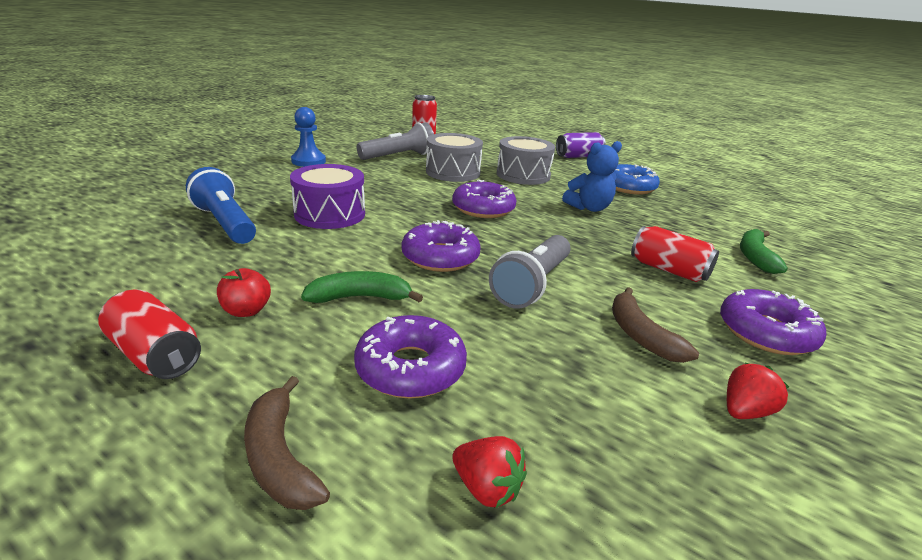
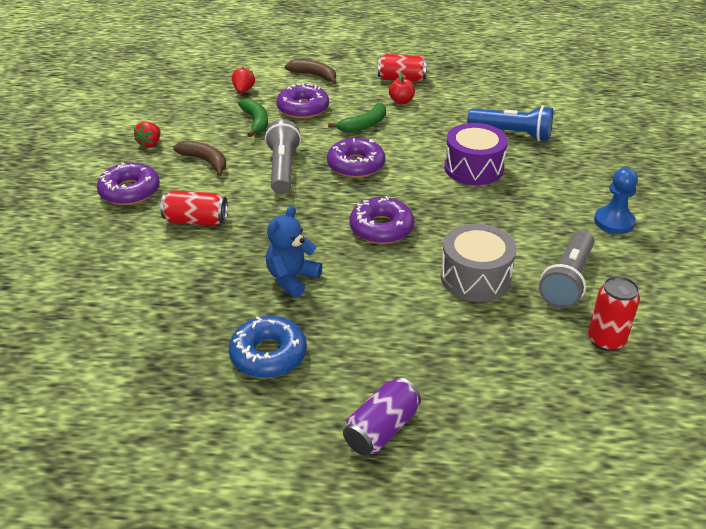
camera: 150 degrees right, 10 degrees up
red strawberry [452,436,527,508] -> red strawberry turned 90 degrees clockwise [232,67,255,93]
grey drum [497,136,555,185] -> none
green banana [740,229,788,274] -> green banana moved to [238,99,268,137]

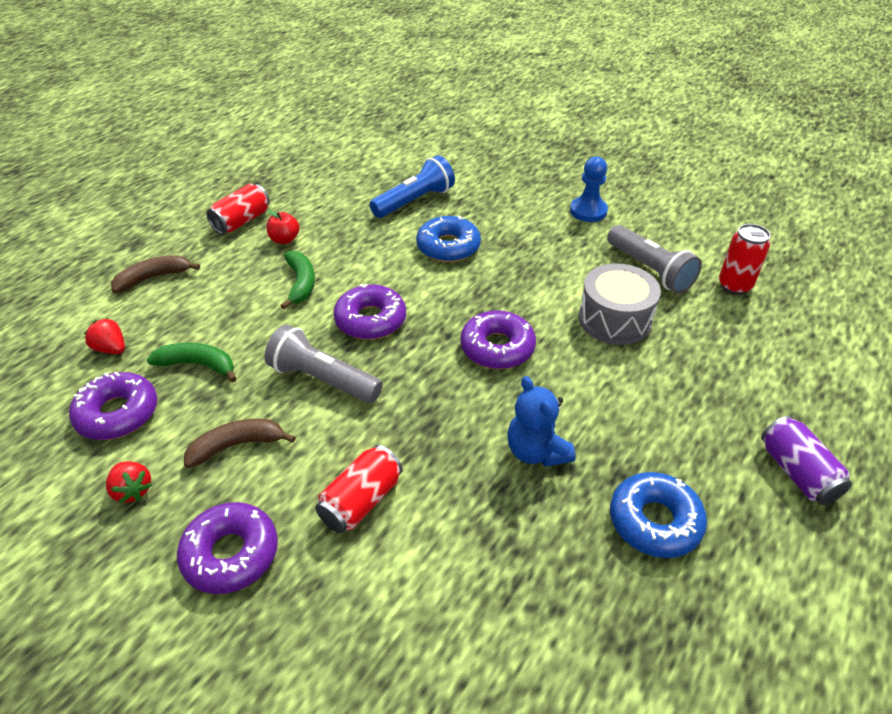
camera: 60 degrees left, 5 degrees up
purple donut [276,83,329,119] -> purple donut moved to [69,372,157,440]
purple drum [444,123,508,185] -> blue donut [416,216,481,262]

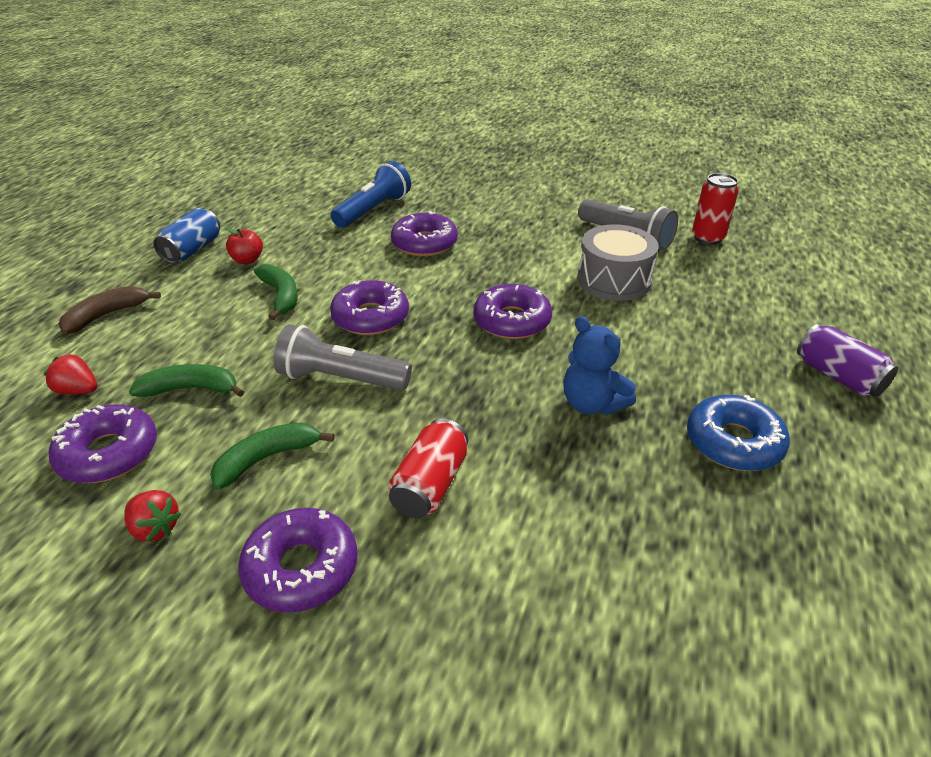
camera: 15 degrees left, 5 degrees down
brown banana [184,419,295,468] -> green banana [210,423,335,489]
red can [206,184,270,234] -> blue can [153,208,220,264]
blue donut [416,216,481,262] -> purple donut [391,211,458,257]
blue pawn [570,157,608,222] -> none

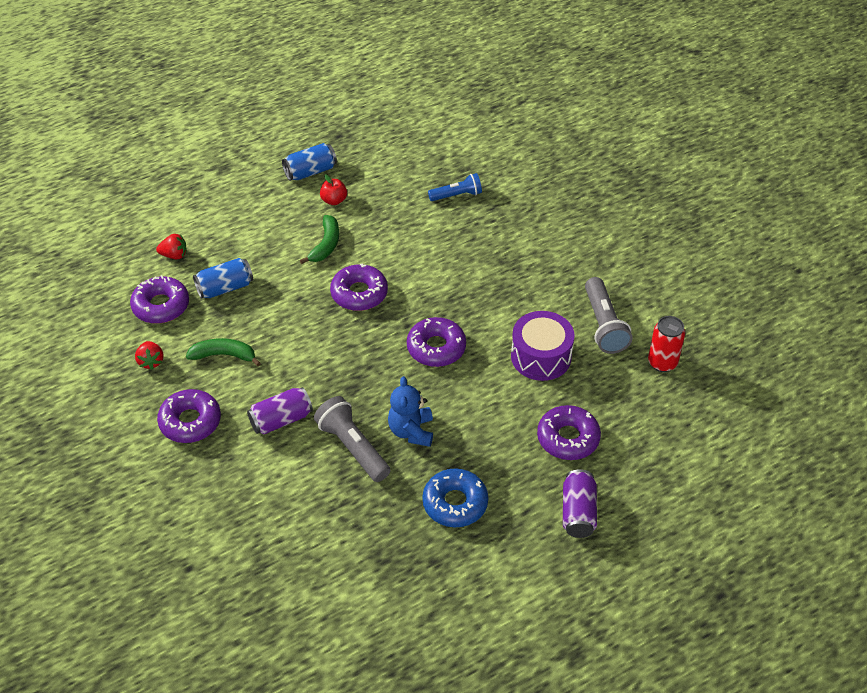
camera: 40 degrees right, 10 degrees up
red strawberry [44,354,97,395] -> red strawberry turned 120 degrees clockwise [156,234,187,259]
brown banana [59,286,161,334] -> none
green banana [129,364,244,397] -> blue can [193,258,253,299]
grey flashlight [274,324,412,391] -> grey flashlight moved to [314,396,391,482]
blue flashlight [331,161,411,228] -> blue flashlight [428,173,482,201], size x0.66
red can [388,418,468,518] -> purple can [247,387,313,434]
purple donut [391,211,458,257] -> purple donut moved to [537,405,601,460]
grey drum [577,224,659,301] -> purple drum [511,311,574,381]

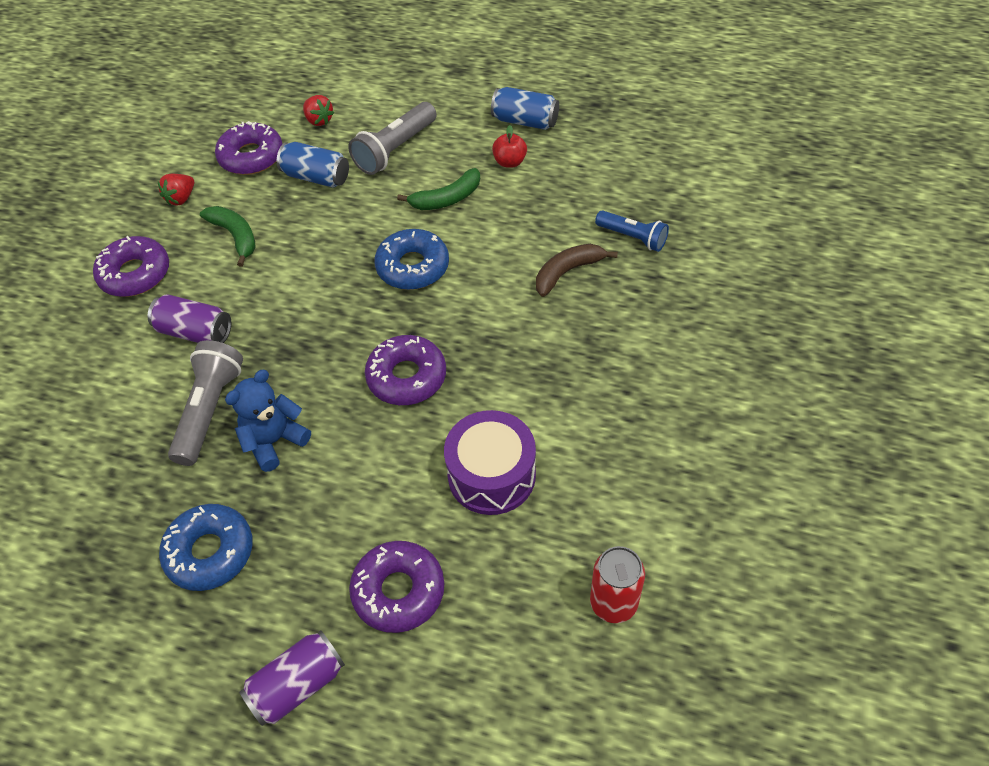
camera: 50 degrees right, 5 degrees up
purple donut [330,263,388,311] -> blue donut [374,229,449,290]
grey flashlight [585,277,633,354] -> grey flashlight moved to [348,102,437,175]
none -> brown banana [536,244,618,297]

